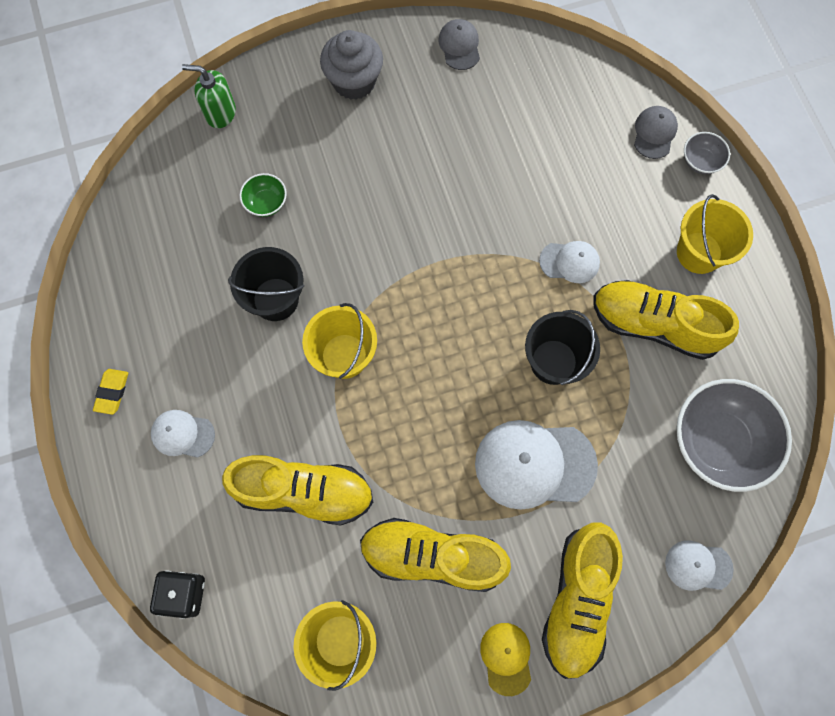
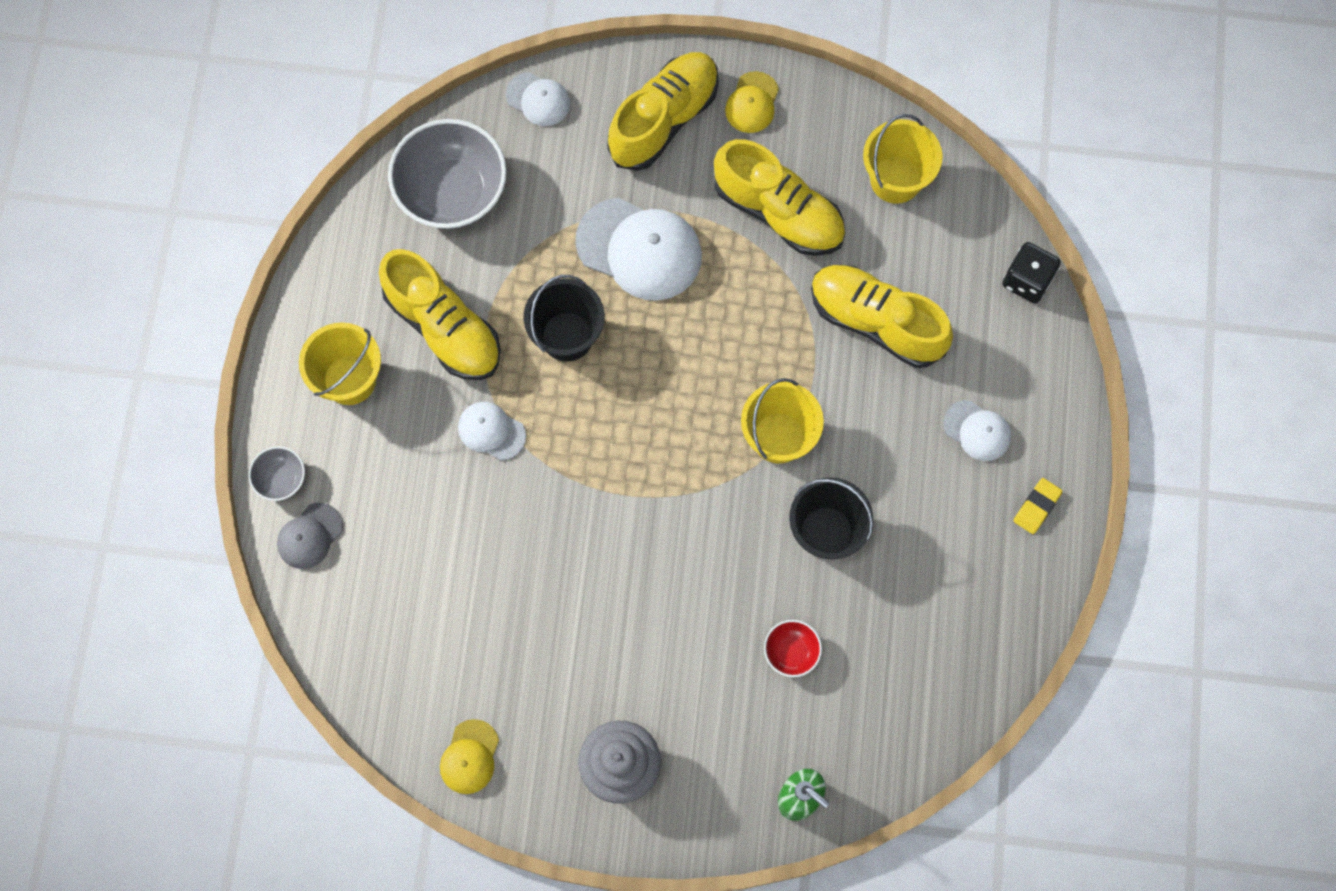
camera: 155 degrees left, 0 degrees up
green bowl [240,173,287,217] -> red bowl [764,620,822,677]
grey cap [438,19,480,70] -> yellow cap [440,719,499,794]

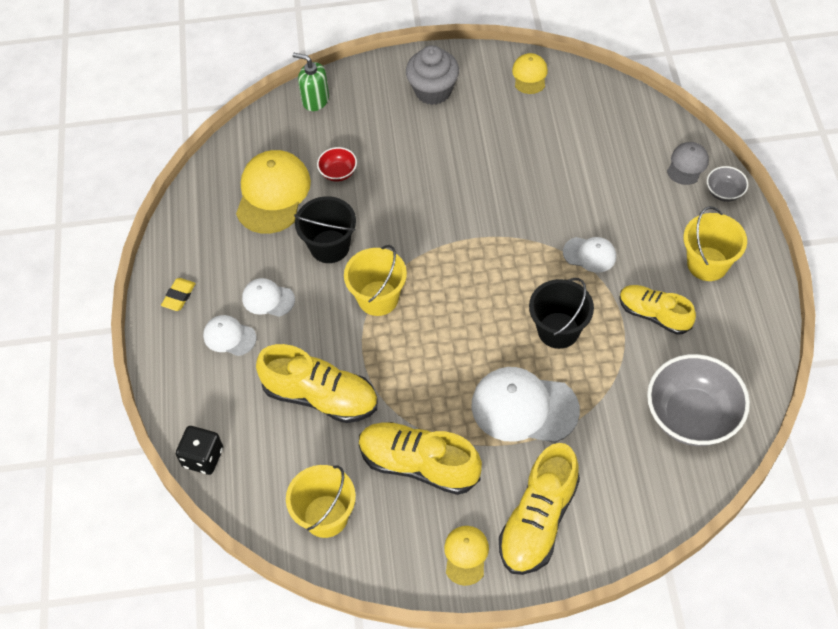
camera: 170 degrees right, 15 degrees down
yellow shoe [379,249,501,380] -> yellow shoe [620,285,696,335], size x0.66
white cap [505,72,570,126] -> white cap moved to [242,278,295,317]
none -> yellow cap [236,150,311,234]

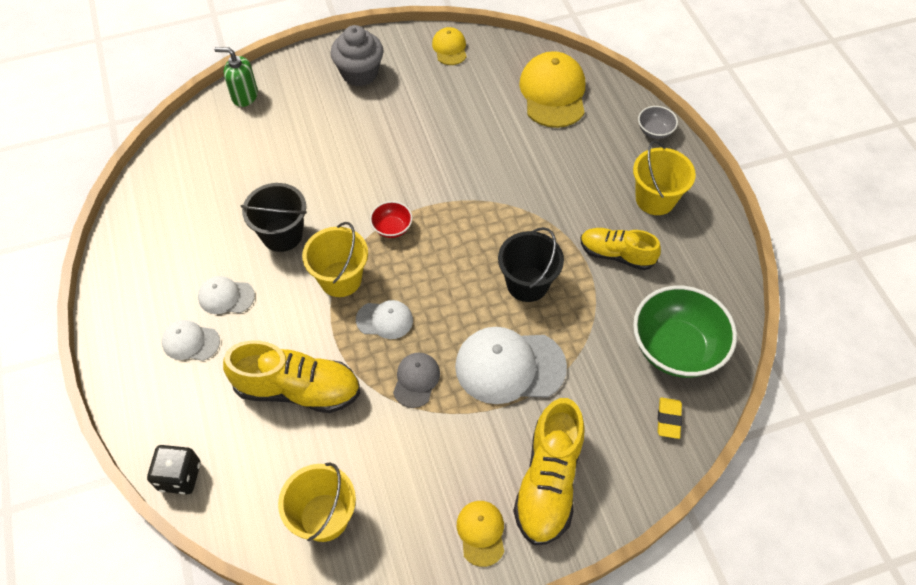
camera: 15 degrees left, 0 degrees up
yellow eraser [161,278,196,311] -> yellow eraser moved to [658,397,682,439]
yellow cap [236,150,311,234] -> yellow cap moved to [519,51,585,128]
red bowl [317,147,357,182] -> red bowl moved to [370,201,412,238]
yellow shoe [359,422,482,495] -> none
white cap [563,237,616,273] -> white cap moved to [356,300,413,339]
grey bowl [647,354,750,446] -> green bowl [633,286,737,378]
grey cap [667,142,709,185] -> grey cap moved to [393,352,440,408]

